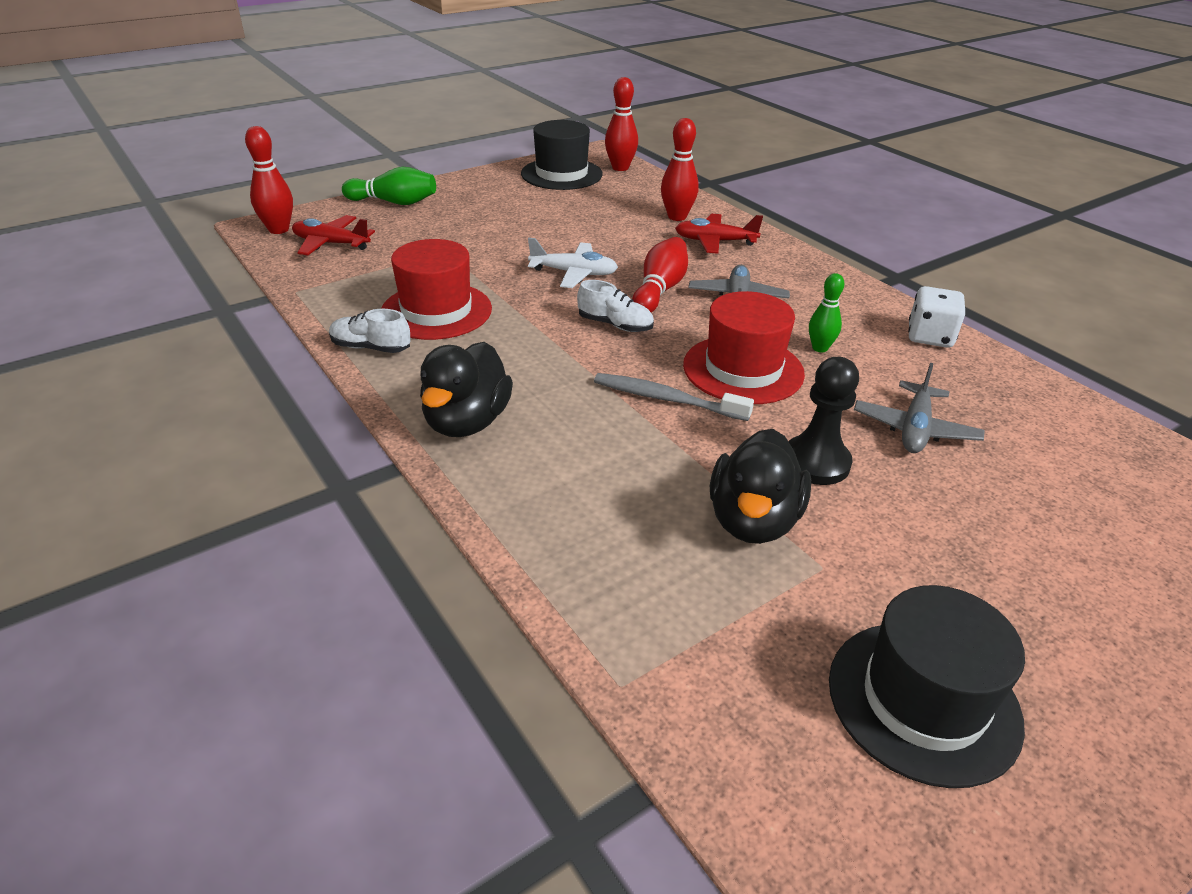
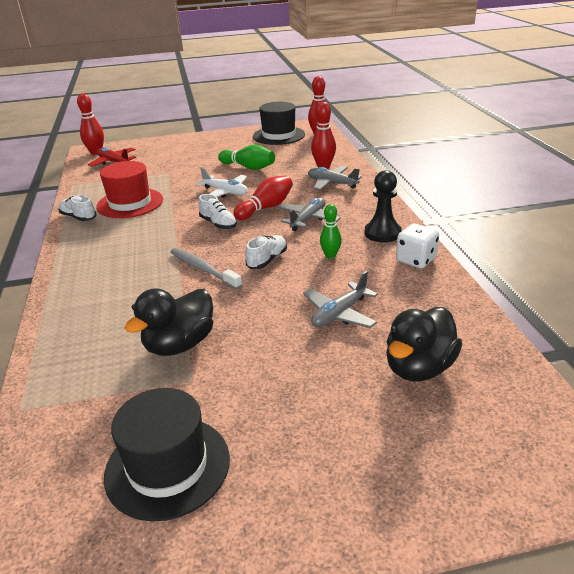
camera: 25 degrees right, 5 degrees down
green bowling pin [342,167,436,205] -> green bowling pin moved to [218,145,275,170]
black duck [420,342,513,437] -> black duck moved to [386,307,462,381]
red plane [675,214,763,254] -> grey plane [308,166,362,190]
red hat [683,291,805,404] -> white shoe [245,235,287,269]
black pawn [788,357,859,485] -> black pawn moved to [365,170,401,242]

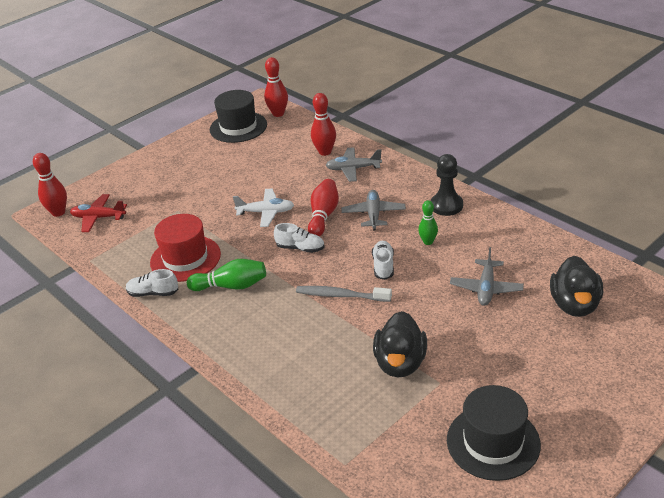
camera: 30 degrees left, 5 degrees up
green bowling pin [218,145,275,170] -> green bowling pin moved to [187,259,266,291]
white dice [396,223,439,268] -> none

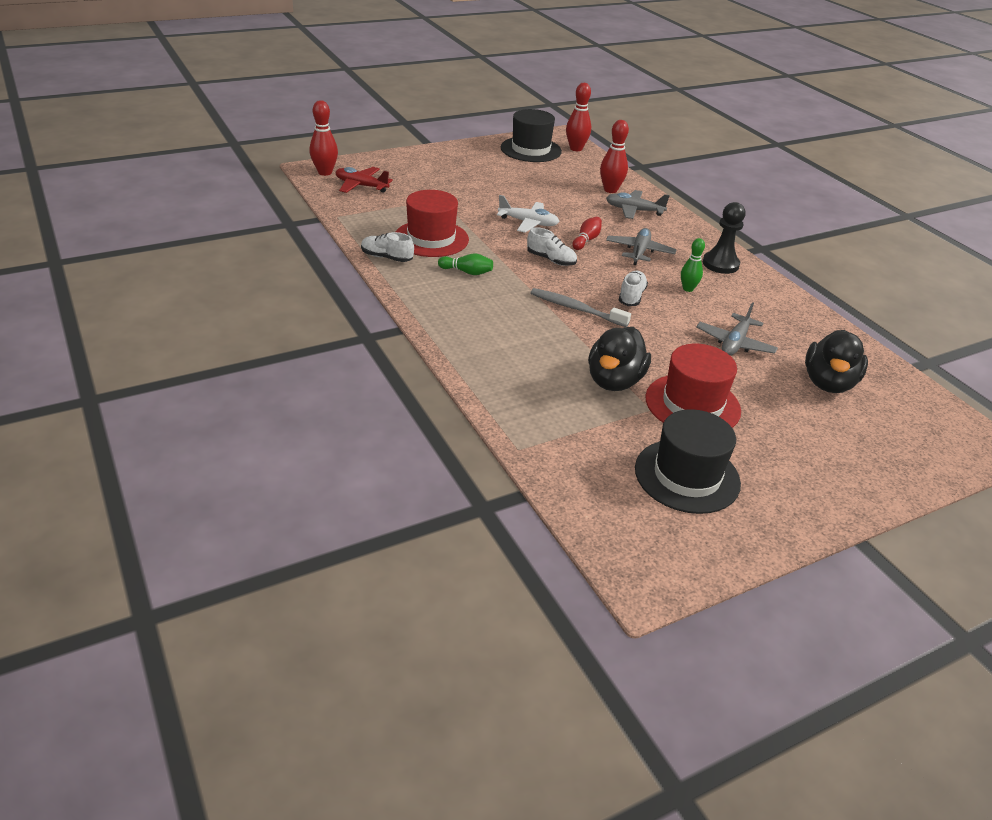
camera: 10 degrees right, 0 degrees up
green bowling pin [187,259,266,291] -> green bowling pin [438,254,493,275], size x0.66
red bowling pin [308,179,339,237] -> red bowling pin [572,217,602,250], size x0.66
none -> red hat [645,344,741,428]

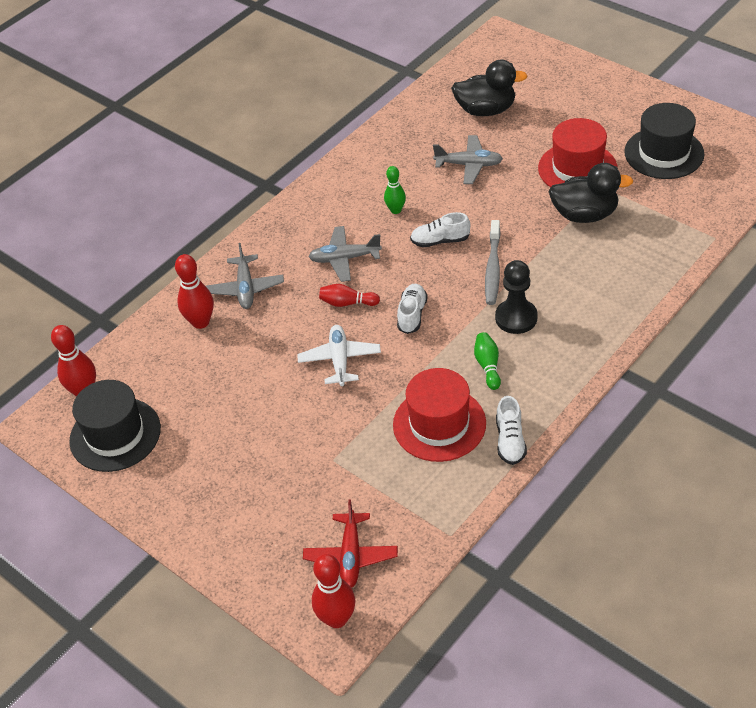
camera: 105 degrees left, 10 degrees up
black pawn [703,202,745,274] -> black pawn moved to [495,260,538,334]

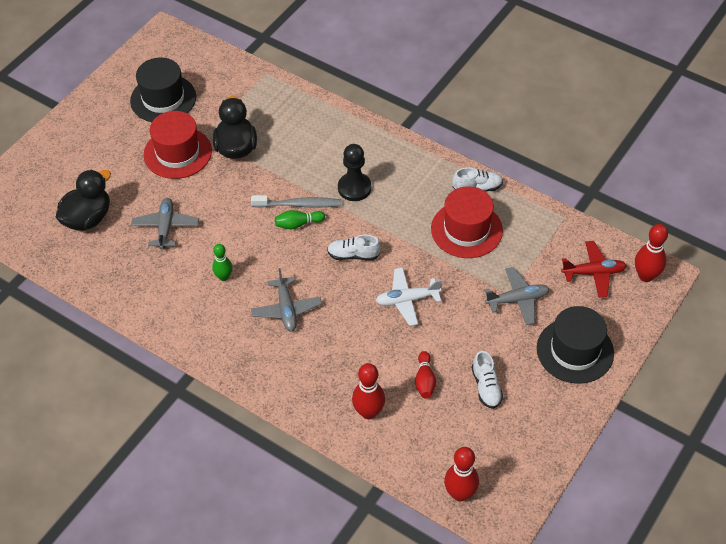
camera: 100 degrees left, 5 degrees up
black hat [69,380,161,472] -> black hat moved to [537,306,614,384]
grey plane [206,243,284,309] -> grey plane moved to [484,267,549,325]
red bowling pin [319,284,380,307] -> red bowling pin moved to [415,351,436,399]
white shoe [410,212,470,247] -> white shoe moved to [472,351,503,409]
black duck [451,60,528,116] -> black duck turned 45 degrees clockwise [55,169,111,231]
green bowling pin [474,332,501,390] -> green bowling pin moved to [275,210,325,230]

